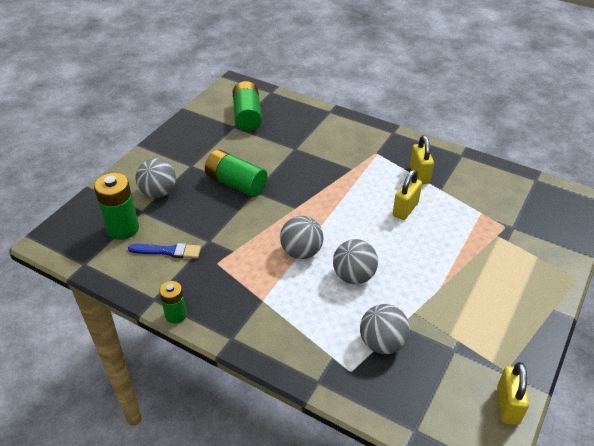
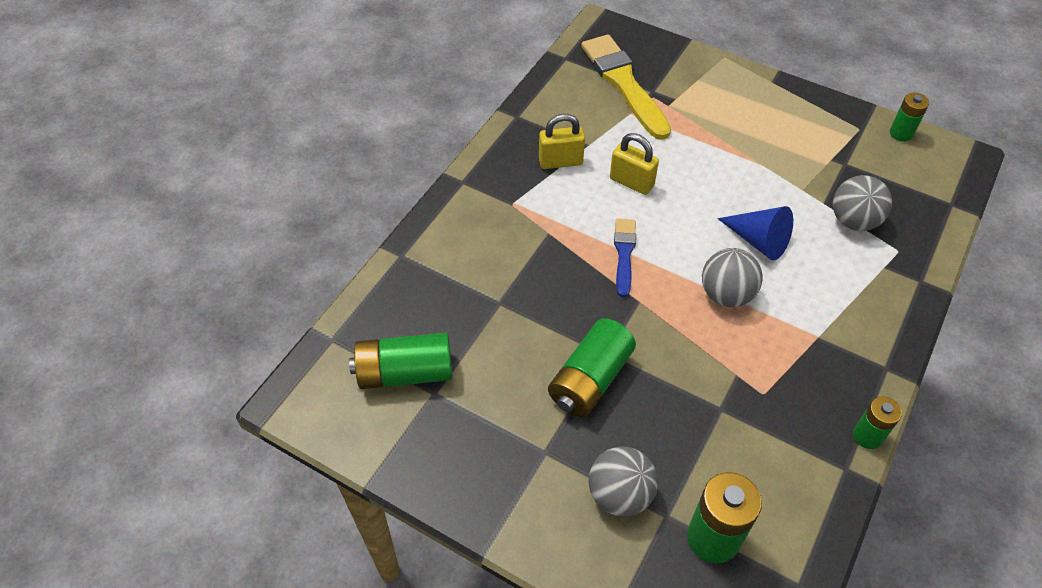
camera: 90 degrees left, 10 degrees up
blue brush [128,243,201,259] -> blue brush moved to [614,219,636,297]
grey ball [333,239,378,284] -> blue cone [718,206,793,260]
yellow padlock [497,362,529,425] -> green battery [890,93,929,142]
none -> yellow brush [581,34,671,140]

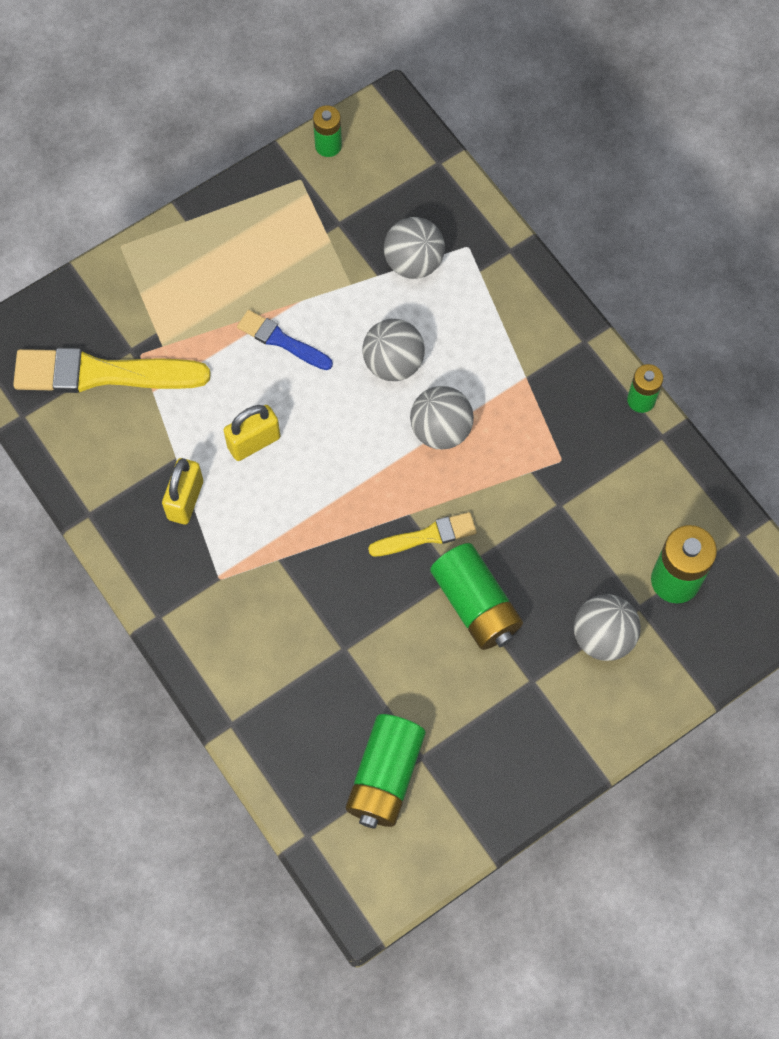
camera: 65 degrees left, 15 degrees up
blue brush [614,219,636,297] -> blue brush moved to [237,310,333,370]
blue cone [718,206,793,260] -> grey ball [362,319,425,381]
none -> yellow brush [368,512,477,556]

